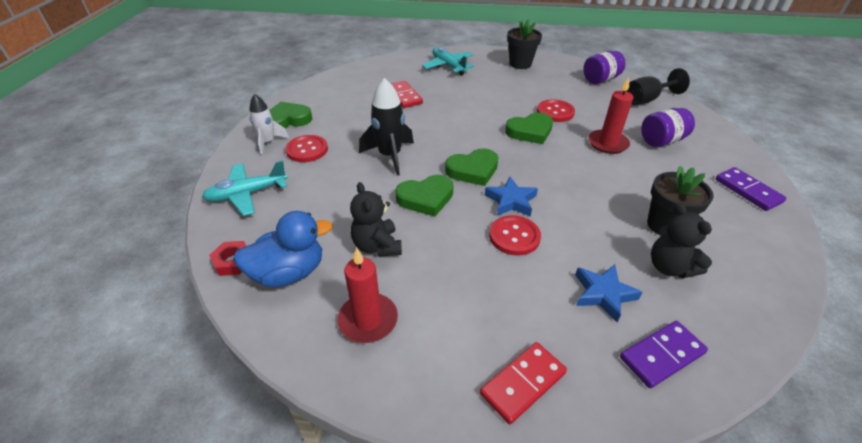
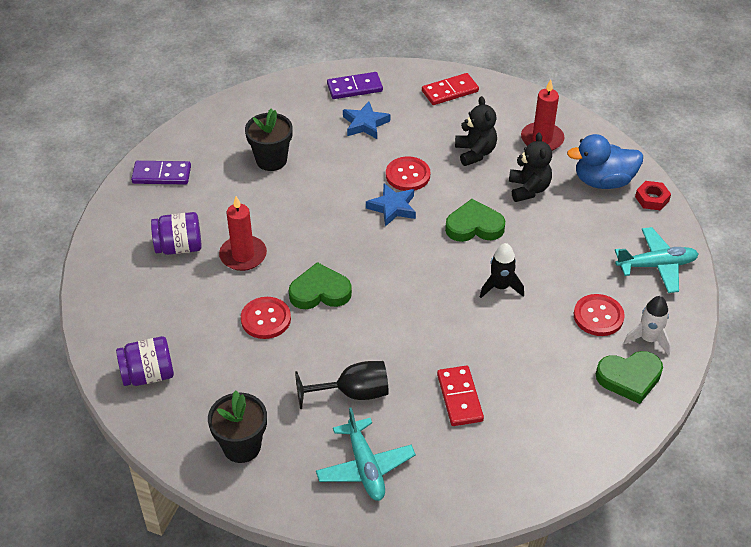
camera: 165 degrees left, 5 degrees up
black rocket [359,78,414,176] -> black rocket [480,243,524,298], size x0.66
green heart [445,148,498,186] -> none
black goblet [626,68,690,105] -> black goblet moved to [295,361,389,409]
black teddy bear [651,203,712,278] -> black teddy bear moved to [455,96,497,166]
purple domino [716,167,786,211] -> purple domino turned 75 degrees counterclockwise [131,161,191,184]

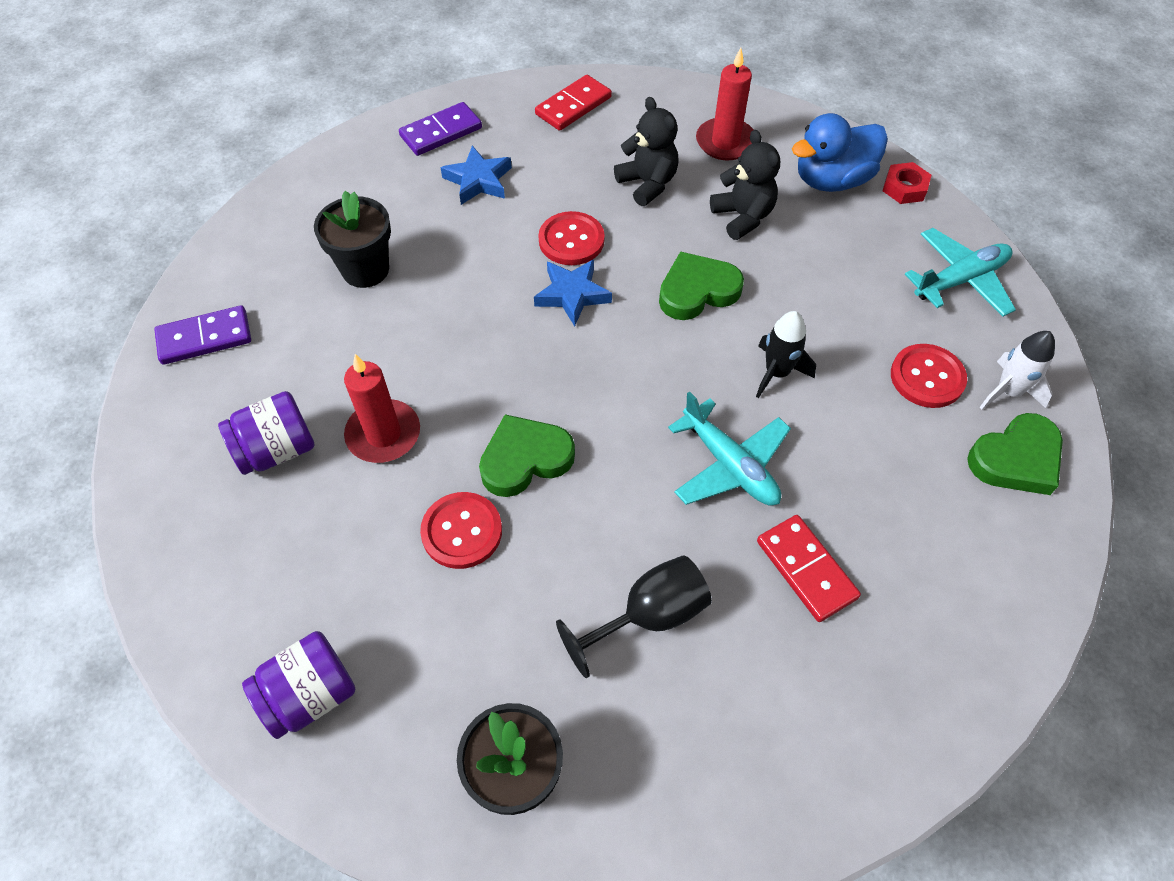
camera: 20 degrees left, 10 degrees up
turquoise plane [316,408,416,501] -> turquoise plane moved to [668,391,791,506]

